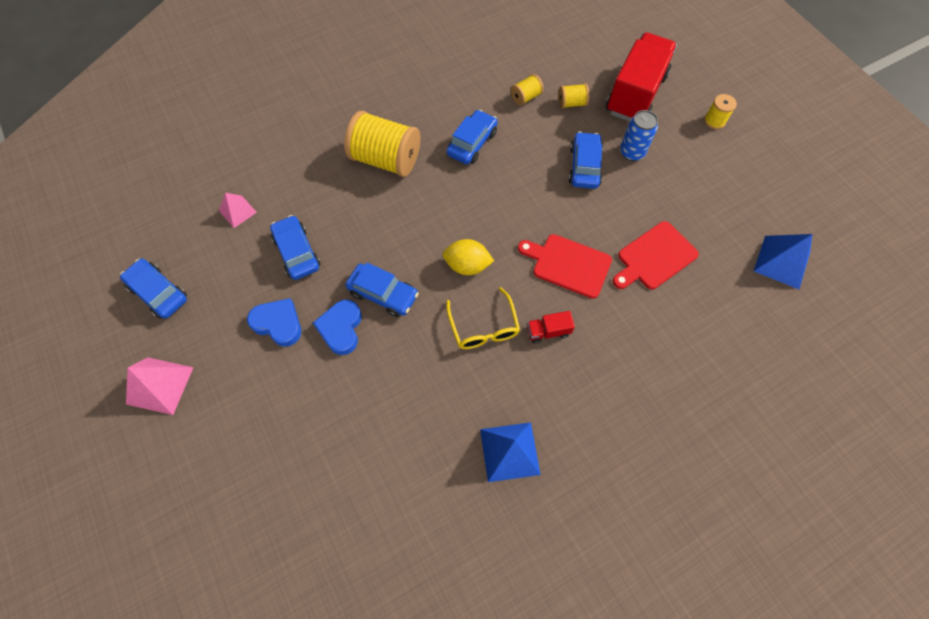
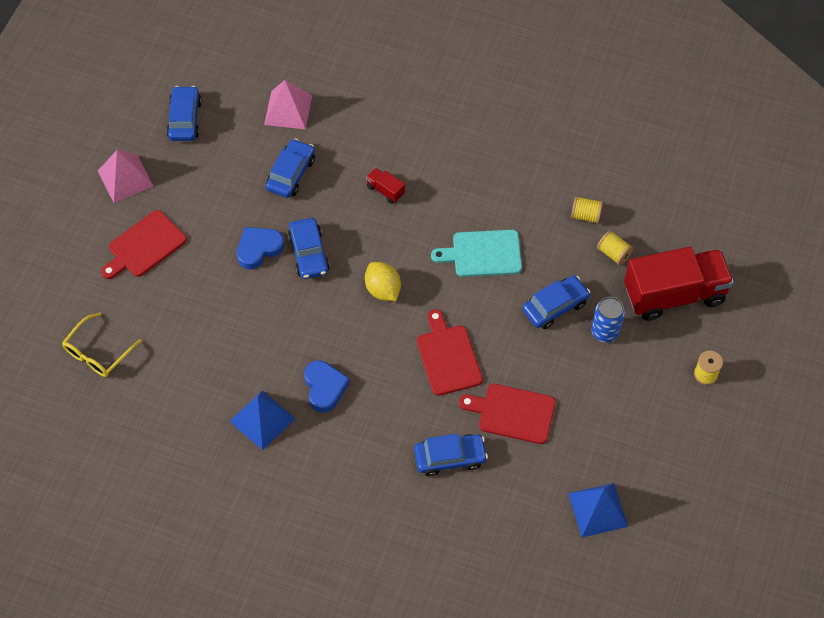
camera: 50 degrees right, 5 degrees down
pink pyramid [219,193,257,228] -> pink pyramid [264,80,312,129], size x1.60
blue heart [247,298,301,347] -> blue heart moved to [304,361,350,412]
yellow spool [344,111,420,177] -> none
blue car [446,110,498,165] -> blue car moved to [414,434,488,476]
yellow glasses [446,287,520,349] -> yellow glasses moved to [62,313,142,377]
red truck [527,311,575,343] -> red truck moved to [366,168,405,204]
none -> red cutting board [101,210,187,279]
none -> turquoise cutting board [431,230,522,277]

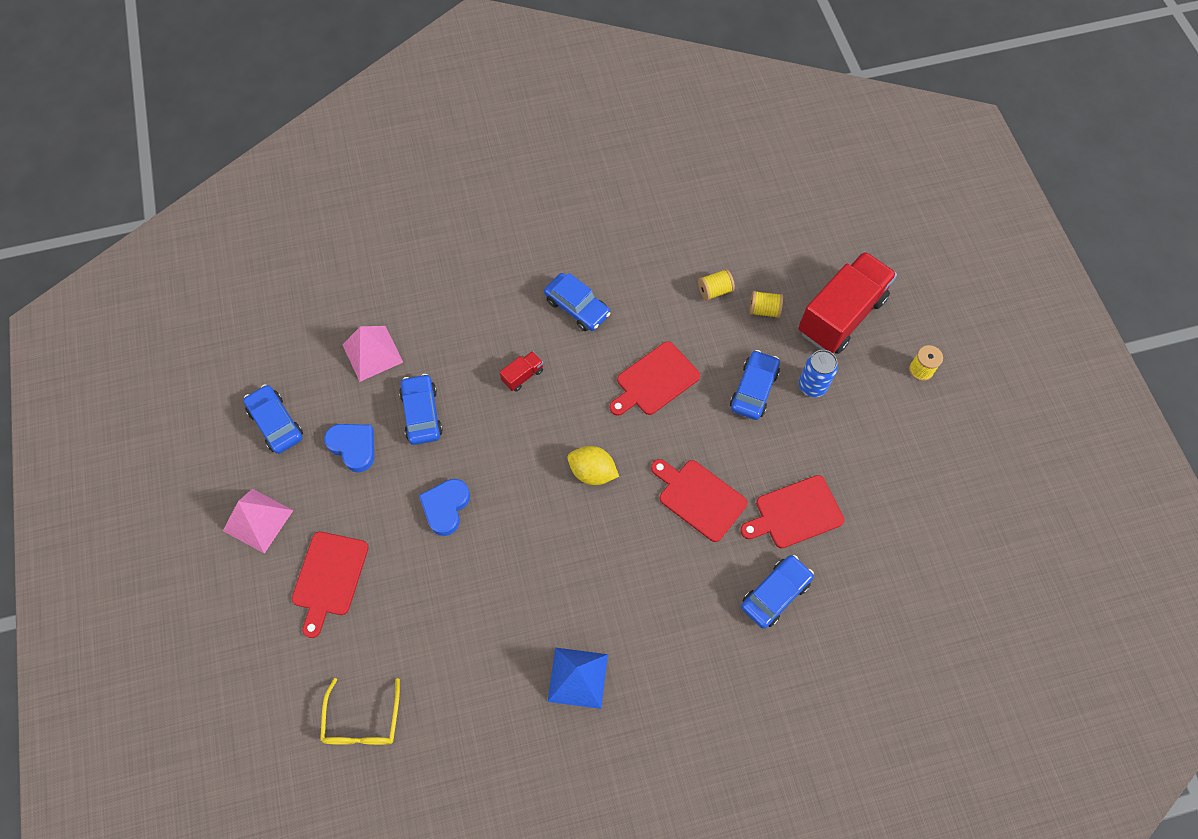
camera: 35 degrees left, 5 degrees up
blue car [288,218,330,279] -> blue car moved to [544,273,611,331]
blue heart [304,361,350,412] -> blue heart moved to [324,424,374,472]
red truck [366,168,405,204] -> red truck turned 135 degrees clockwise [500,351,543,392]
turquoise cutting board [431,230,522,277] -> red cutting board [610,341,700,416]
blue pyramid [568,483,628,537] -> none

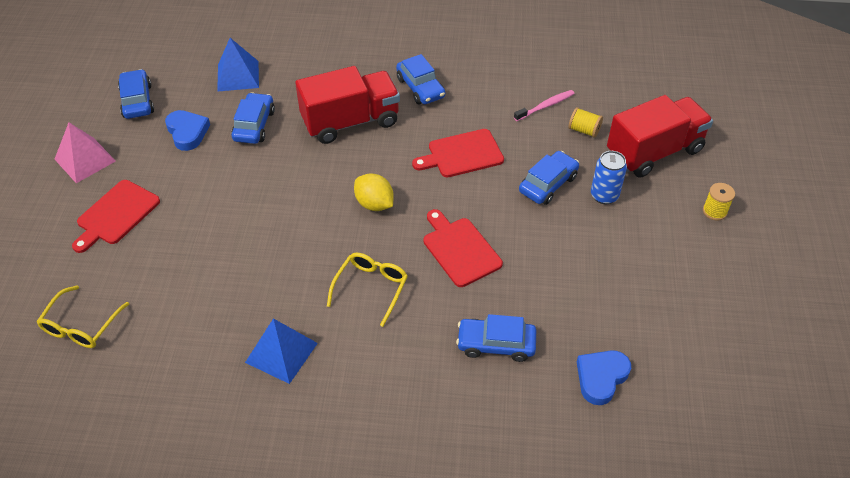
camera: 20 degrees right, 15 degrees down
pink pyramid [342,326,403,382] -> blue pyramid [217,38,259,92]
blue heart [419,479,470,536] -> blue heart moved to [577,350,631,405]
red truck [500,351,543,392] -> red truck [295,66,400,144], size x2.48
yellow spool [698,269,735,301] -> pink toothbrush [514,90,575,121]
red cutting board [740,475,844,548] -> none
blue car [741,555,814,629] -> blue car turned 150 degrees counterclockwise [456,314,536,362]
none -> yellow glasses [327,253,408,327]

